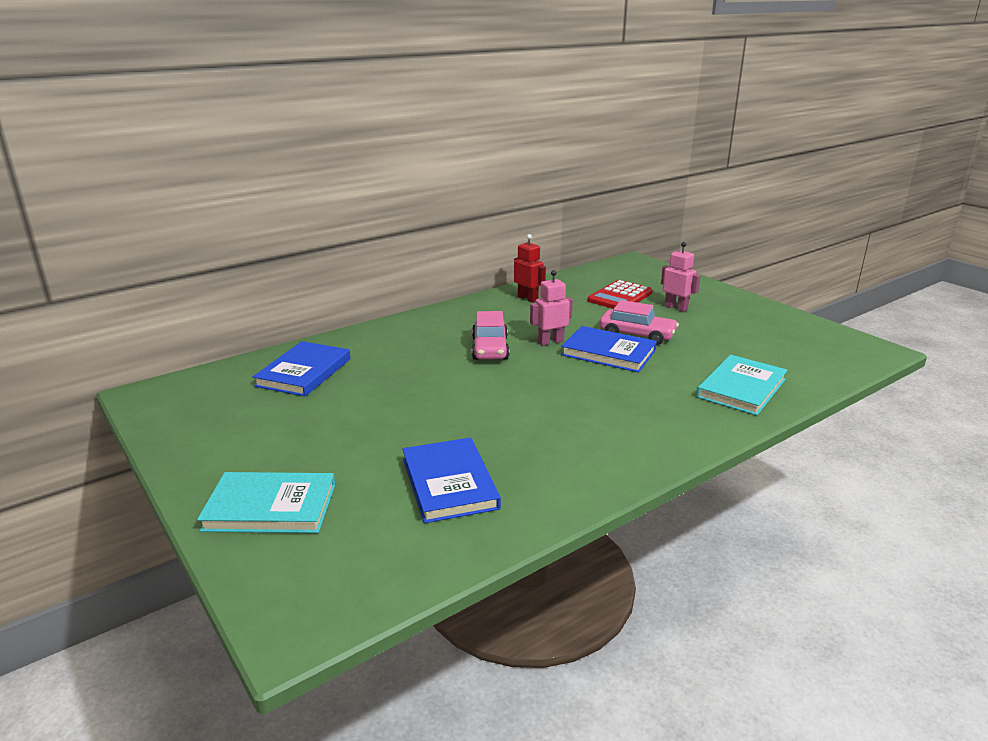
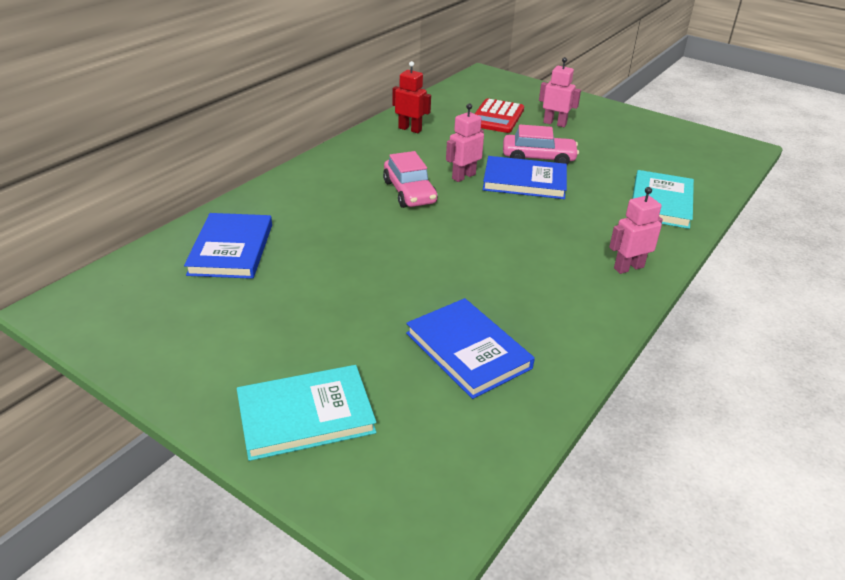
camera: 20 degrees left, 10 degrees up
none -> pink robot [609,187,663,274]

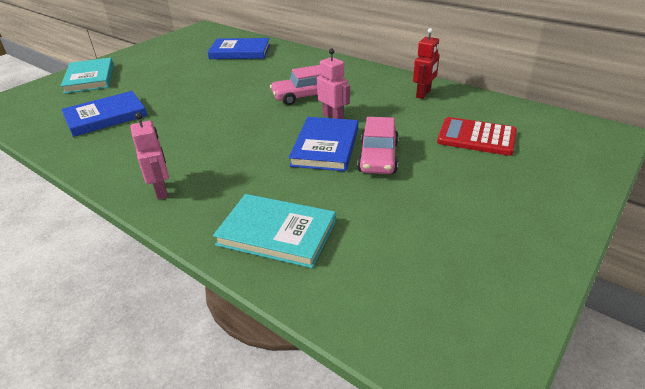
camera: 95 degrees right, 0 degrees up
pink robot [539,57,581,127] -> none

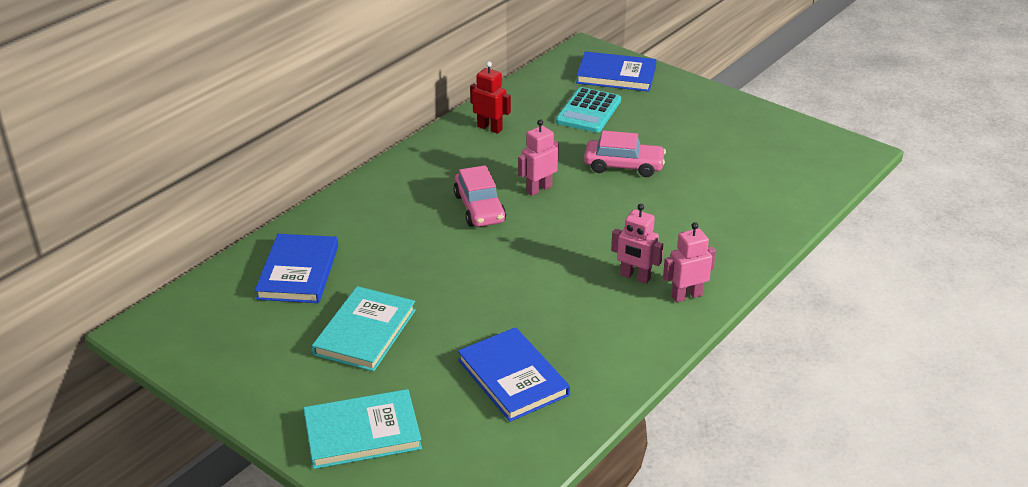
camera: 90 degrees left, 0 degrees up
turquoise book [213,194,336,268] -> turquoise book moved to [312,286,416,372]
blue book [289,117,358,171] -> blue book moved to [576,51,656,92]
red calculator [437,117,517,156] -> turquoise calculator [556,87,621,133]
none -> pink robot [611,204,663,284]

